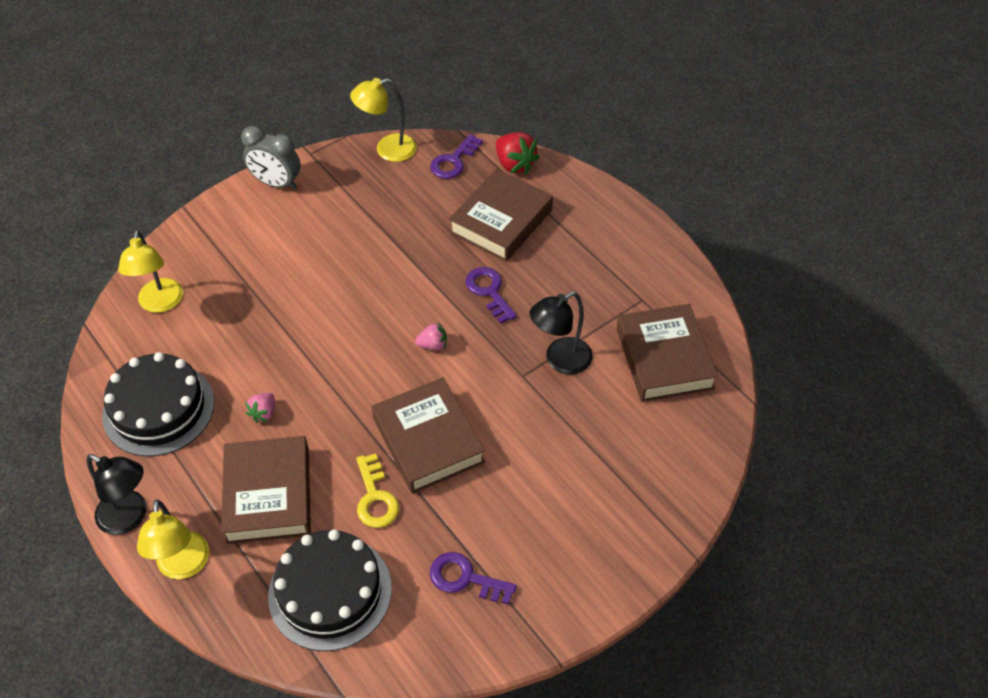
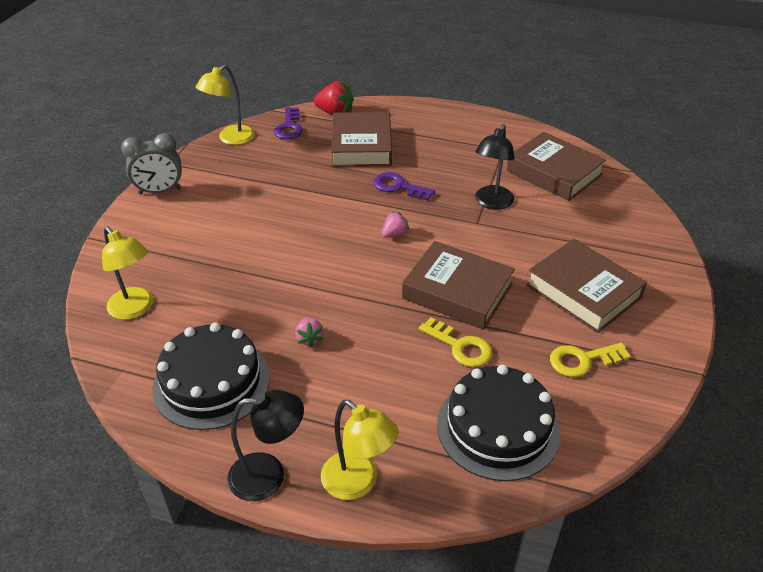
camera: 35 degrees left, 10 degrees down
brown book [221,436,311,544] -> brown book moved to [526,239,647,333]
purple key [430,552,517,605] -> yellow key [550,342,631,377]

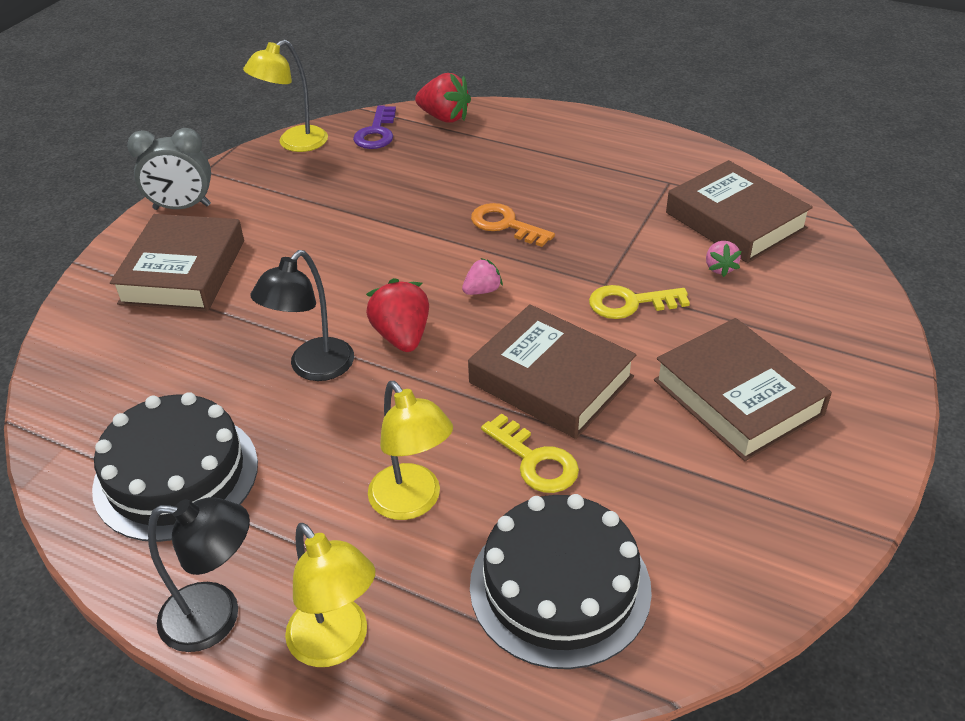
camera: 10 degrees right, 0 degrees up
yellow lamp [102,227,153,320] -> yellow lamp moved to [368,381,453,520]
pink strawberry [295,317,324,347] -> pink strawberry moved to [706,241,742,277]
brown book [331,112,392,167] -> brown book moved to [110,214,244,311]
purple key [373,172,435,200] -> orange key [471,203,555,247]
black lamp [475,124,515,210] -> black lamp moved to [250,250,354,381]
yellow key [550,342,631,377] -> yellow key moved to [589,285,690,319]
none -> red strawberry [366,278,429,352]

